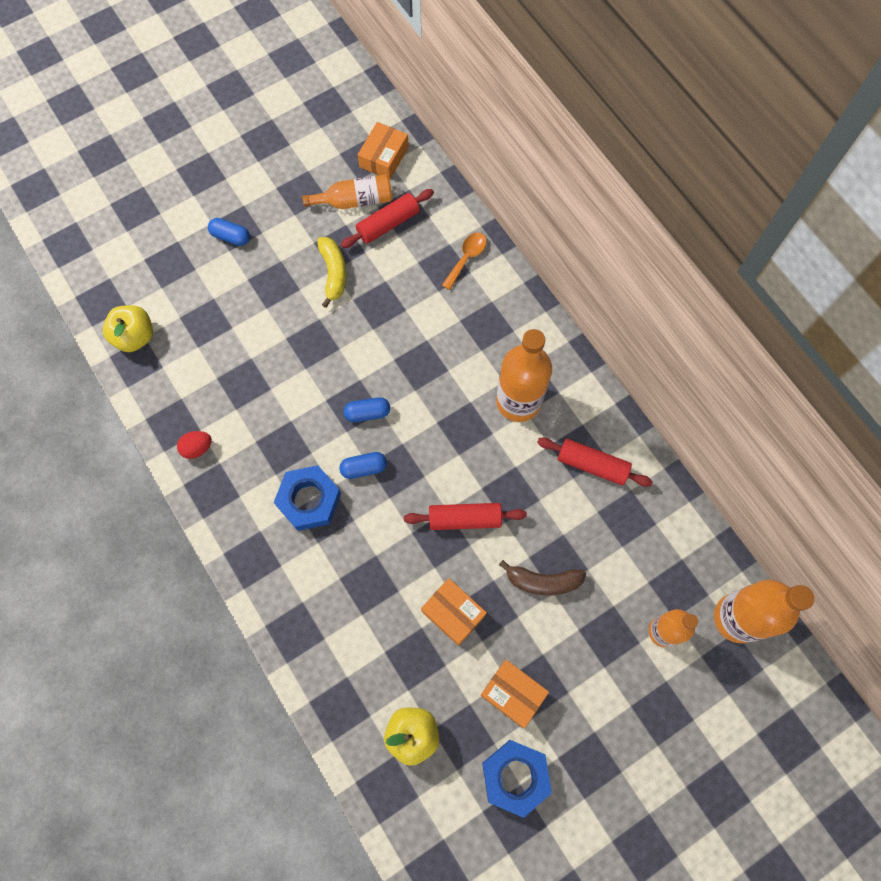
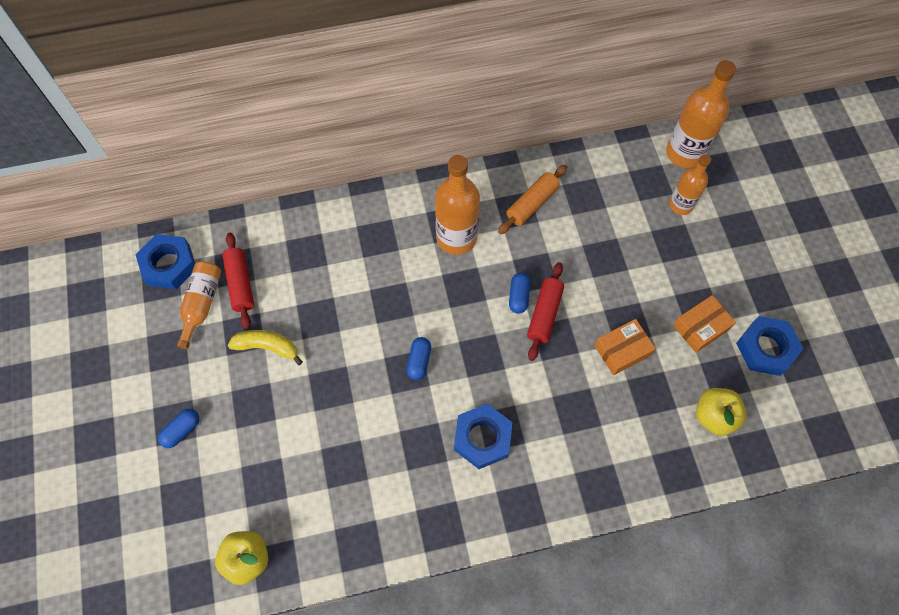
camera: 70 degrees left, 5 degrees down
red egg [177,431,212,459] -> none
blue capsule [339,452,387,479] -> blue capsule moved to [509,273,530,314]
orange box [358,122,409,179] -> blue nut [135,234,195,289]
orange spoon [442,232,487,290] -> none
brown banana [499,560,586,595] -> none
red rolling pin [537,437,653,487] -> orange rolling pin [498,165,567,234]

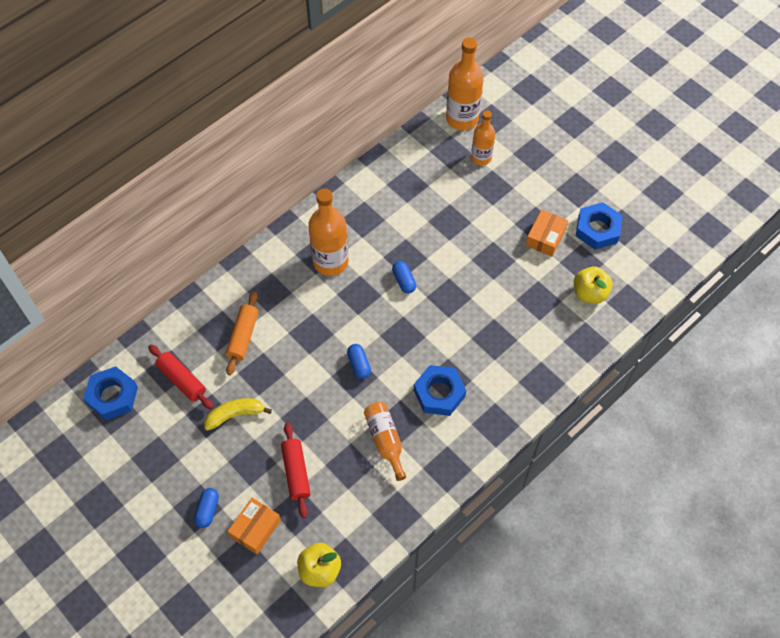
camera: 30 degrees left, 5 degrees down
orange bottle [177,261,221,349] -> orange bottle moved to [364,402,406,481]
orange rolling pin [498,165,567,234] -> orange rolling pin moved to [226,291,258,375]
red rolling pin [527,262,564,361] -> red rolling pin moved to [281,423,311,518]
orange box [594,319,656,375] -> orange box moved to [227,498,281,554]

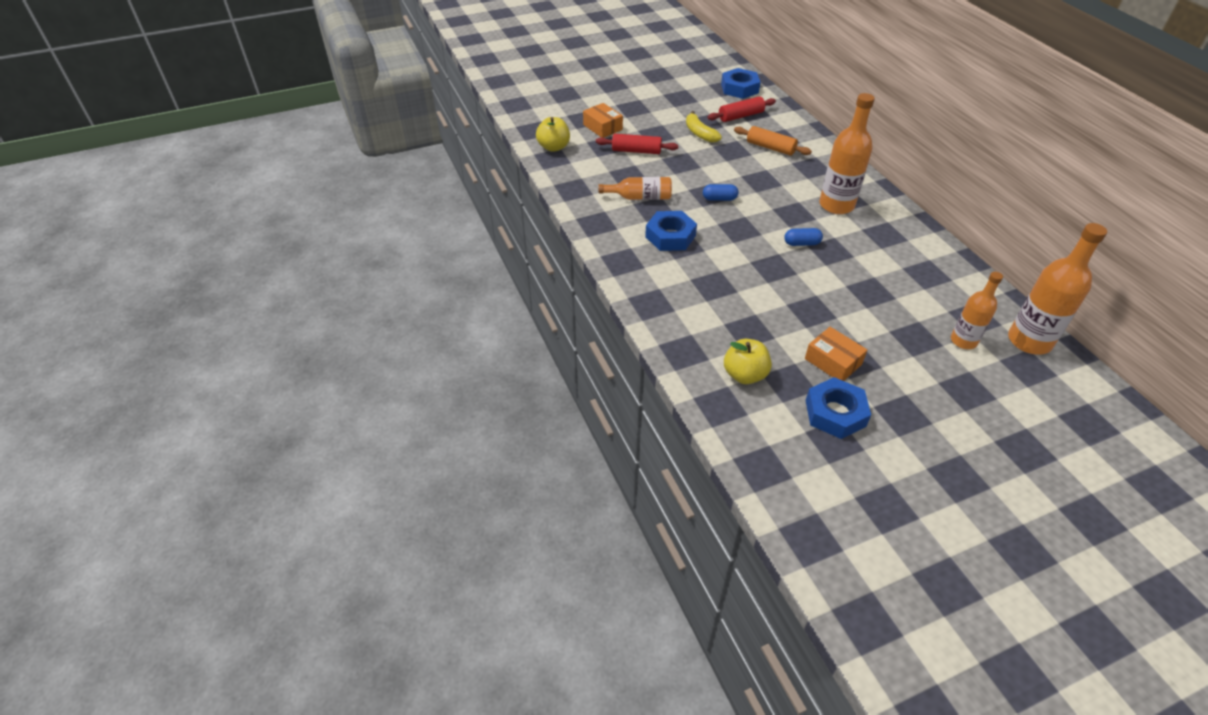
camera: 110 degrees right, 15 degrees down
blue capsule [194,488,219,528] -> none
yellow banana [204,398,272,431] -> yellow banana turned 150 degrees clockwise [686,111,722,143]

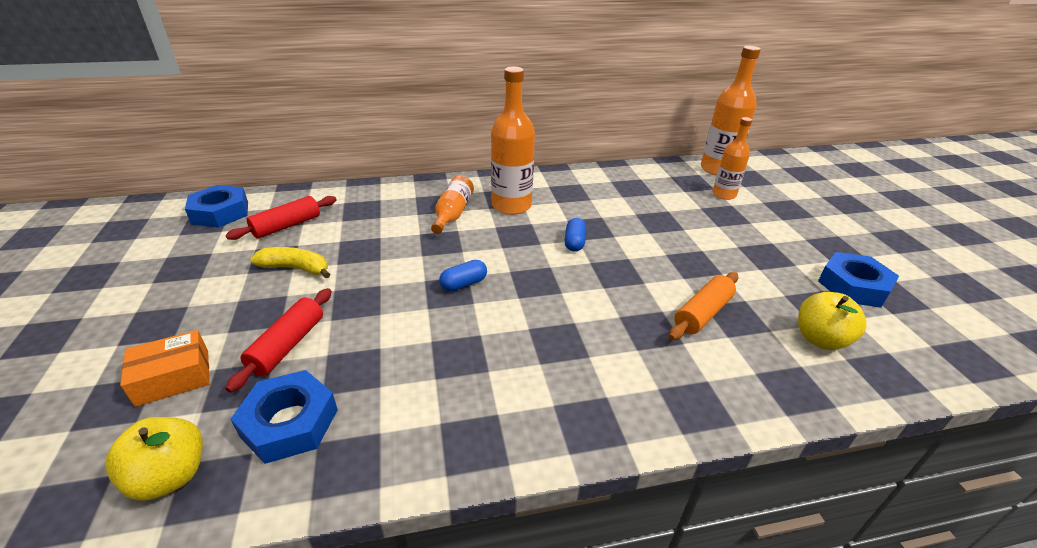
camera: 80 degrees left, 10 degrees down
orange bottle [599,177,672,200] -> orange bottle moved to [431,176,474,234]
blue nut [645,211,697,251] -> blue nut moved to [231,370,338,464]
yellow banana [686,111,722,143] -> yellow banana turned 150 degrees counterclockwise [251,247,330,278]
blue capsule [703,184,738,201] -> blue capsule turned 45 degrees clockwise [439,260,487,291]
red rolling pin [707,96,776,122] -> red rolling pin turned 60 degrees clockwise [226,196,336,240]
orange rolling pin [734,126,812,156] -> orange rolling pin moved to [669,272,738,340]
orange box [805,327,867,381] -> none

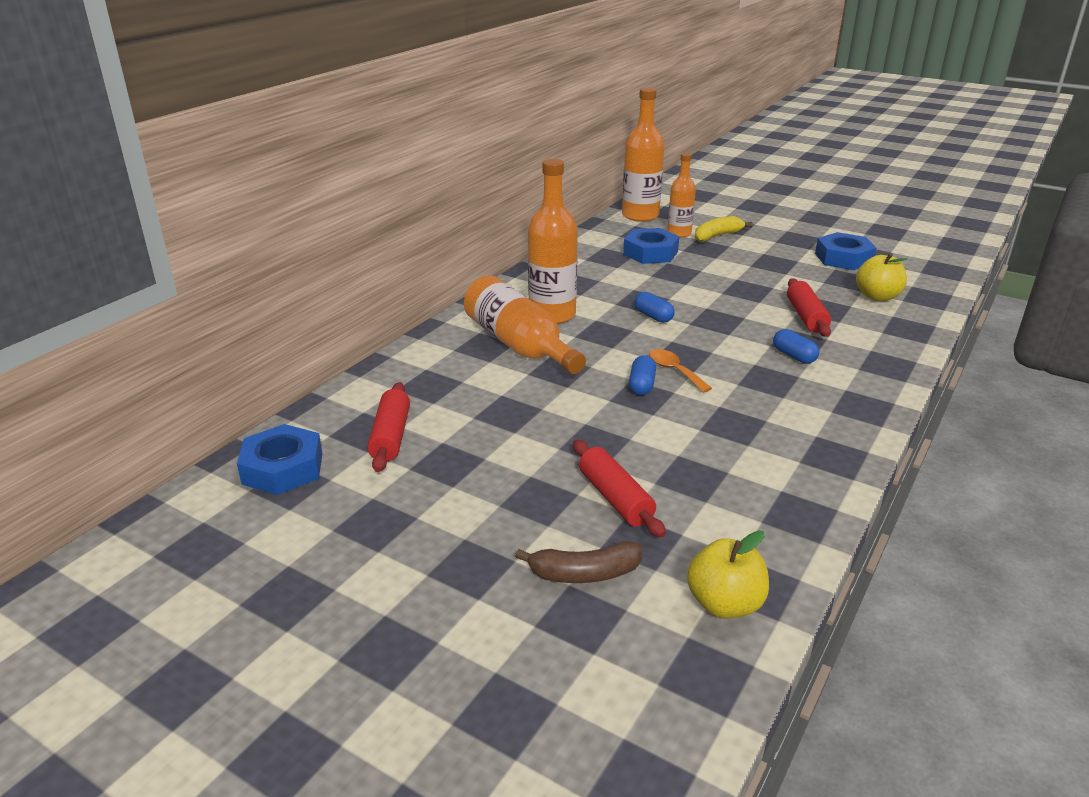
camera: 45 degrees left, 5 degrees down
orange box [120,330,209,407] -> brown banana [515,541,643,583]
blue nut [231,370,338,464] -> blue nut moved to [623,228,679,264]
yellow banana [251,247,330,278] -> yellow banana moved to [695,216,753,242]
orange bottle [431,176,474,234] -> orange bottle [464,276,586,374], size x1.61
orange rolling pin [669,272,738,340] -> red rolling pin [787,278,831,337]
none -> orange spoon [649,349,712,392]
none -> blue capsule [773,329,819,364]

